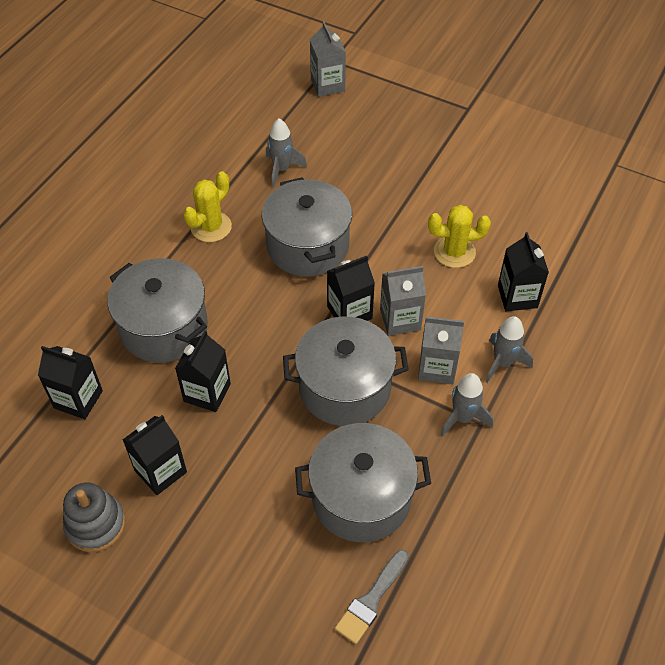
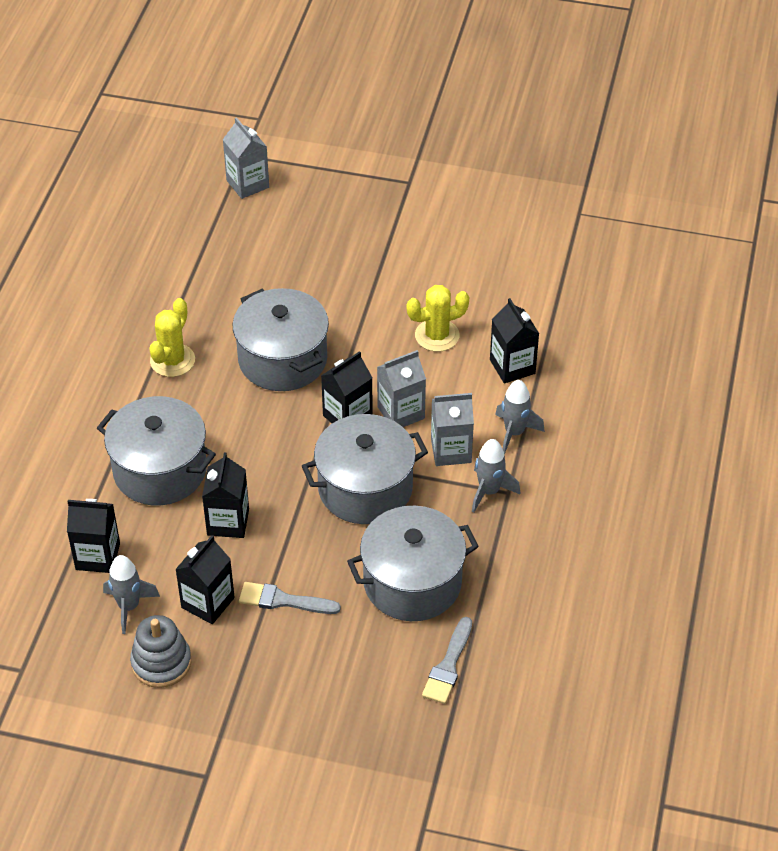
camera: 15 degrees left, 5 degrees down
grey rocket [266,118,307,187] -> grey rocket moved to [103,555,160,634]
none -> grey brush [239,582,341,614]

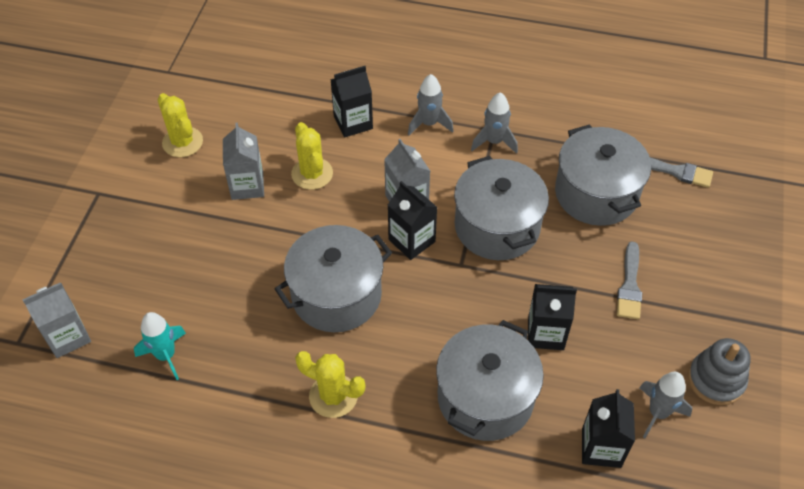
camera: 90 degrees left, 5 degrees up
black carton [175,535,235,624] -> none
grey carton [431,393,474,466] -> grey carton moved to [223,123,264,200]
none -> turquoise rocket [134,312,186,380]
none -> yellow cactus [158,93,203,157]

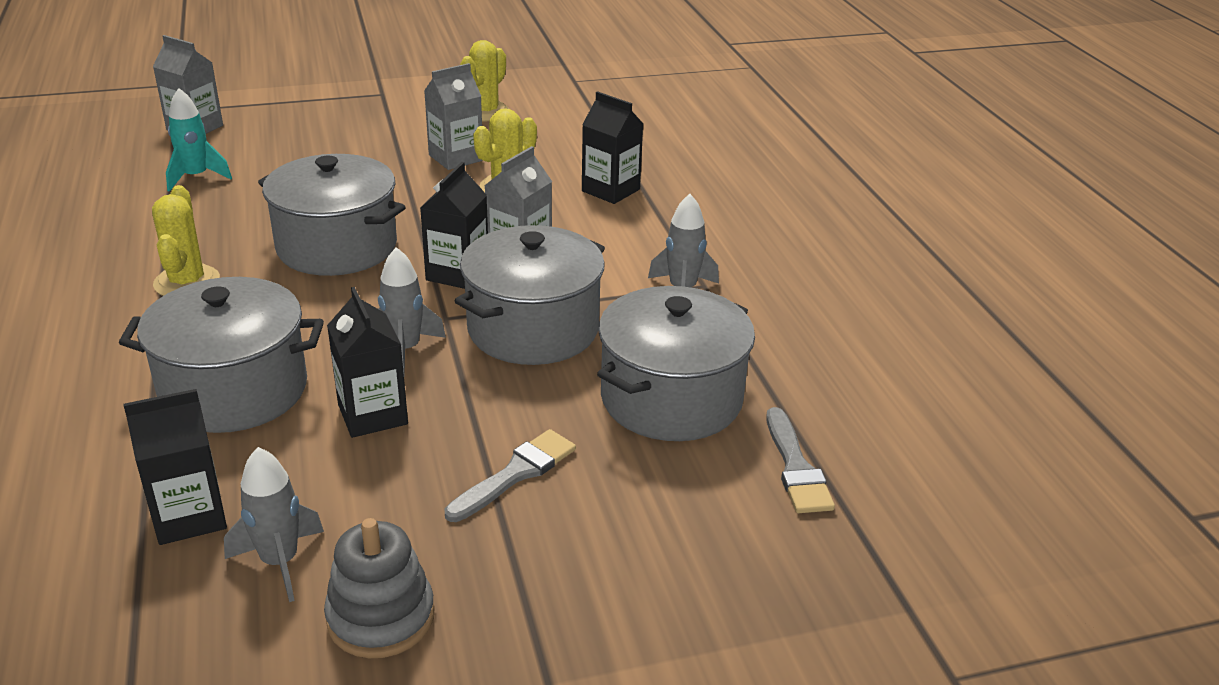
camera: 60 degrees right, 20 degrees down
grey rocket [408,74,453,136] -> grey rocket moved to [378,247,446,373]
grey brush [617,241,642,319] -> grey brush turned 150 degrees clockwise [445,429,576,522]

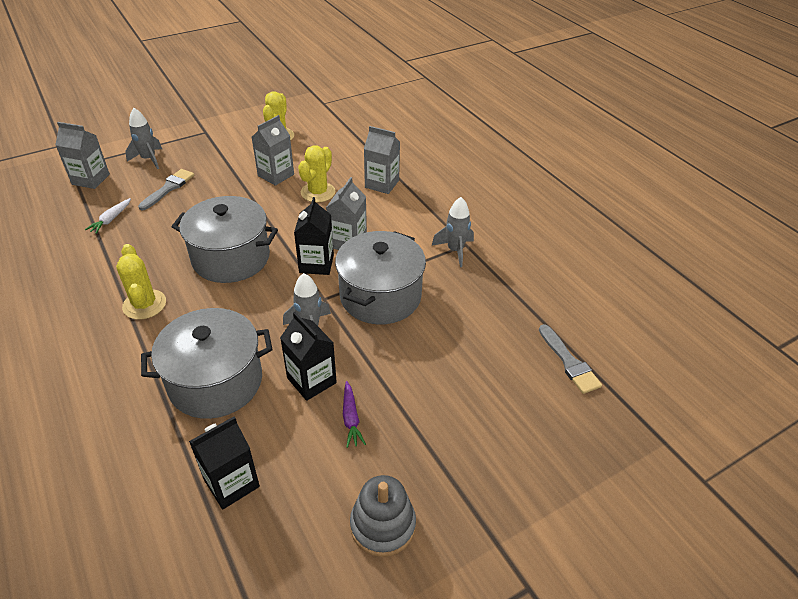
camera: 15 degrees left, 10 degrees up
turquoise rocket [166,88,232,192] -> white carrot [85,198,131,234]
grey rocket [224,447,324,602] -> grey rocket moved to [125,108,162,169]
grey brush [445,429,576,522] -> grey brush moved to [138,169,194,210]
black carton [582,91,644,204] -> grey carton [364,126,400,194]
grey pot [597,286,755,441] -> none
none -> purple carrot [343,381,366,448]

